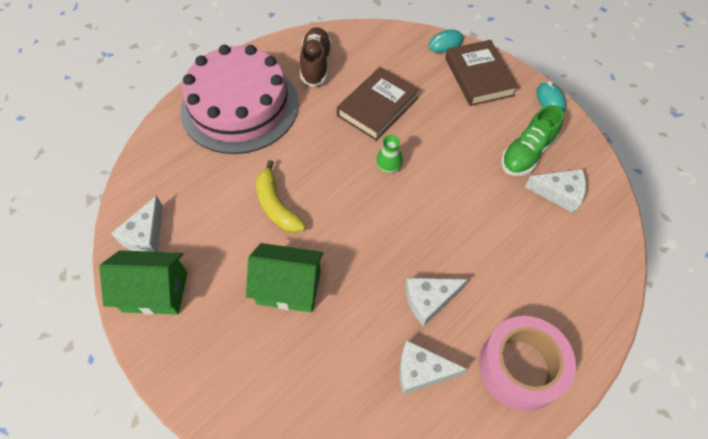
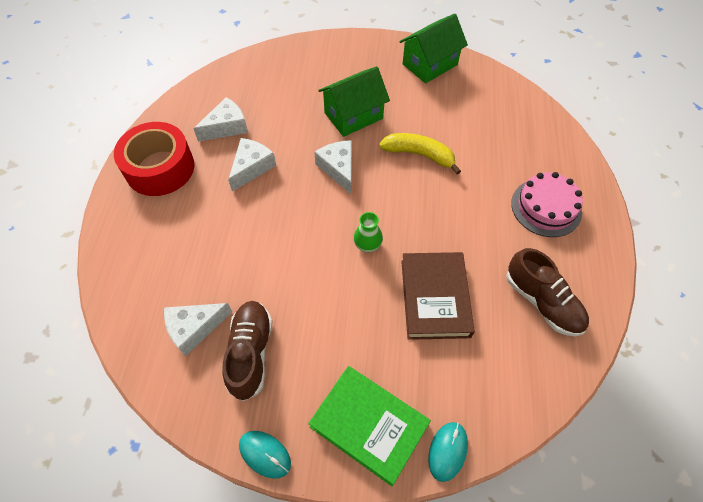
camera: 140 degrees right, 0 degrees up
white cheese [111,196,163,252] -> white cheese moved to [314,140,352,194]
pink cake [180,45,299,154] -> pink cake [511,172,583,237], size x0.53
brown book [445,40,518,106] -> green book [308,366,431,486]
pink tape [479,316,576,411] -> red tape [114,122,194,196]
green shoe [501,105,564,176] -> brown shoe [223,301,273,401]

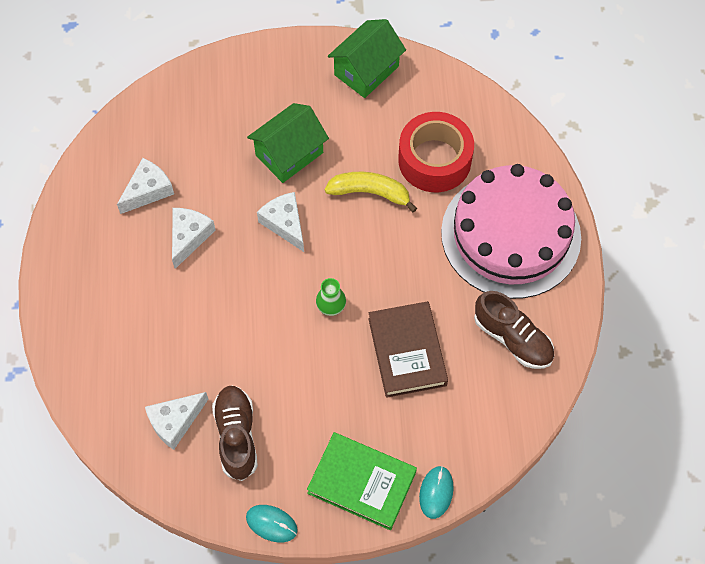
camera: 10 degrees left, 5 degrees up
red tape [114,122,194,196] -> red tape moved to [398,112,474,192]
pink cake [511,172,583,237] -> pink cake [441,164,581,299], size x1.90

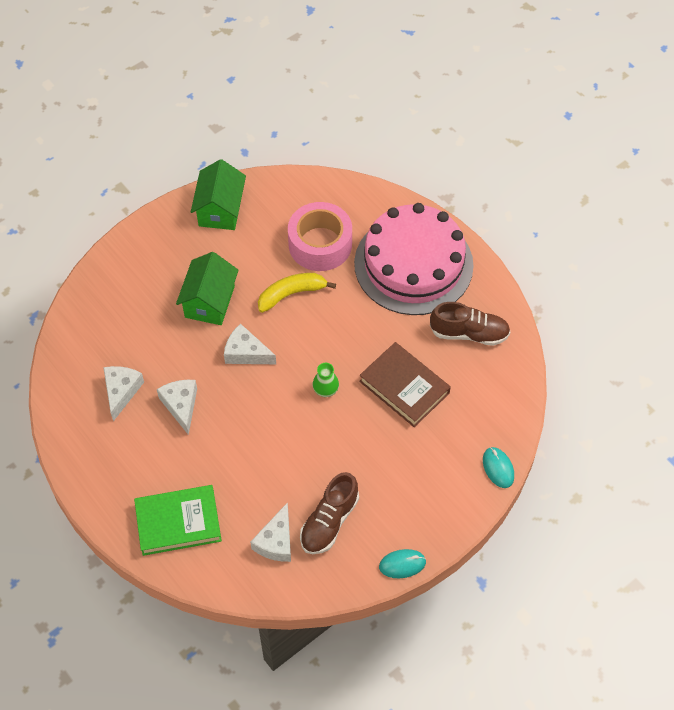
camera: 35 degrees left, 5 degrees down
brown shoe [212,385,258,481] -> brown shoe turned 105 degrees counterclockwise [300,472,359,554]
green book [307,432,417,530] -> green book moved to [134,485,222,556]
red tape [398,112,474,192] -> pink tape [288,202,352,271]

